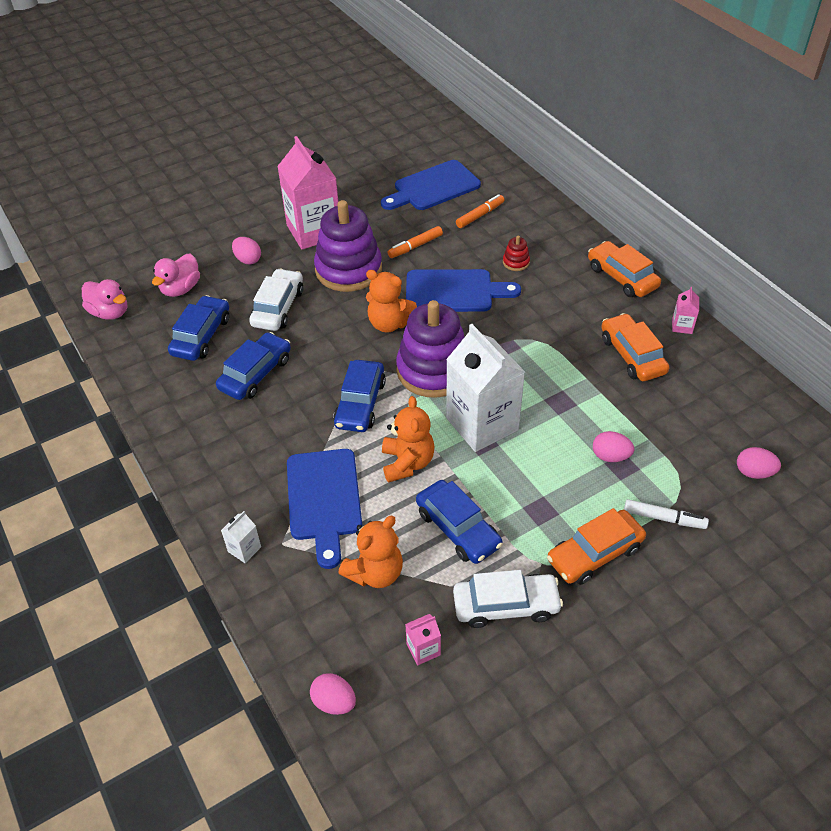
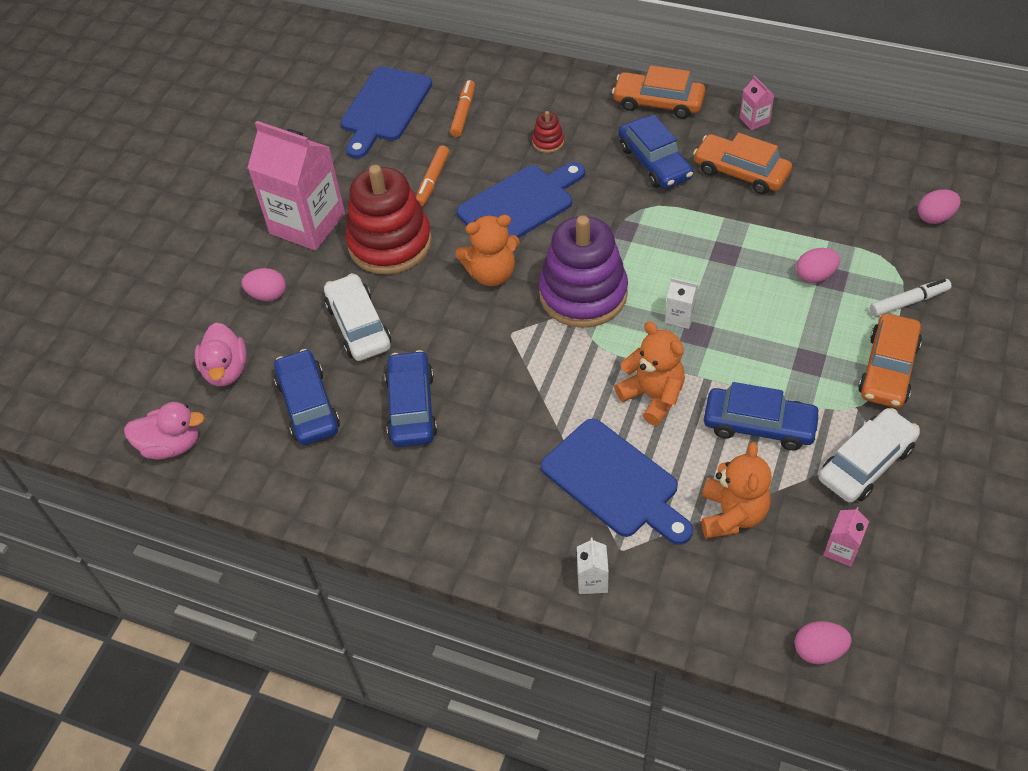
camera: 35 degrees left, 5 degrees up
purple stacking toy [314,200,382,292] -> red stacking toy [345,165,432,275]
blue car [333,360,386,432] -> blue car moved to [619,115,693,189]
white carton [446,324,525,452] -> white carton [665,278,699,329], size x0.41

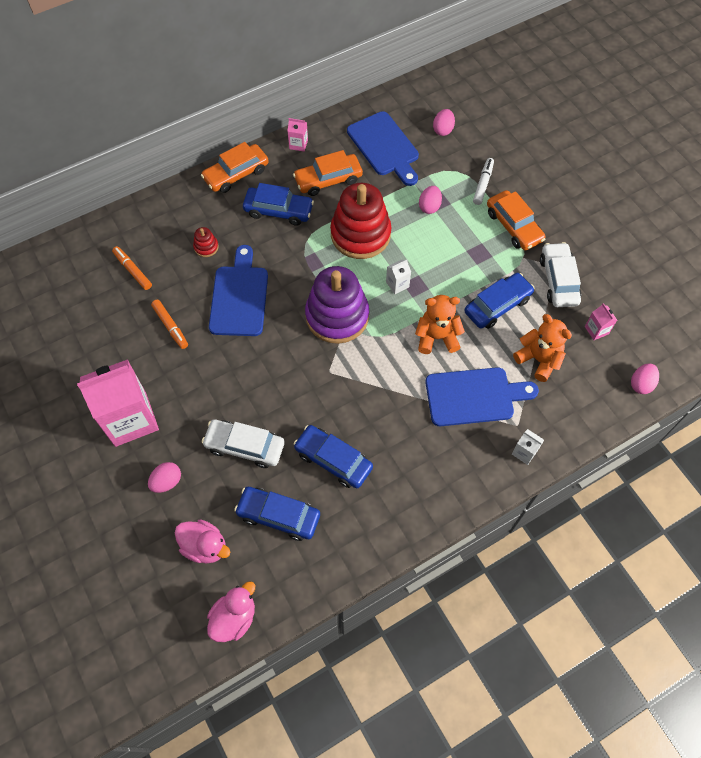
camera: 55 degrees left, 10 degrees up
blue cutting board [341,67,432,159] -> blue cutting board moved to [347,111,419,186]
red stacking toy [345,165,432,275] -> red stacking toy moved to [330,183,391,259]
orange teddy bear [455,215,520,286] -> none

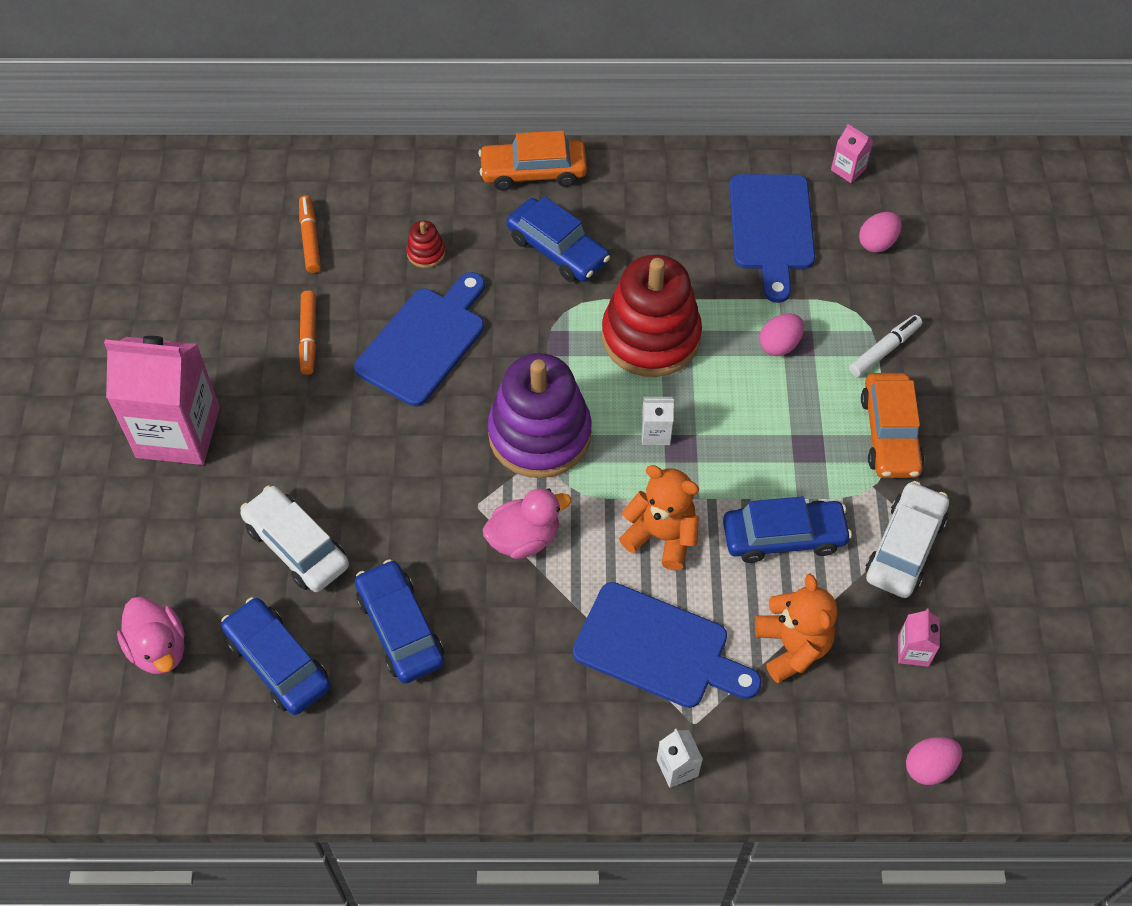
camera: 30 degrees right, 5 degrees down
pink egg [148,462,181,493] -> none
pink duck [207,581,255,642] -> pink duck moved to [483,488,572,559]
pink carton [288,118,308,152] -> pink carton moved to [831,124,873,183]
orange car [293,150,363,196] -> none

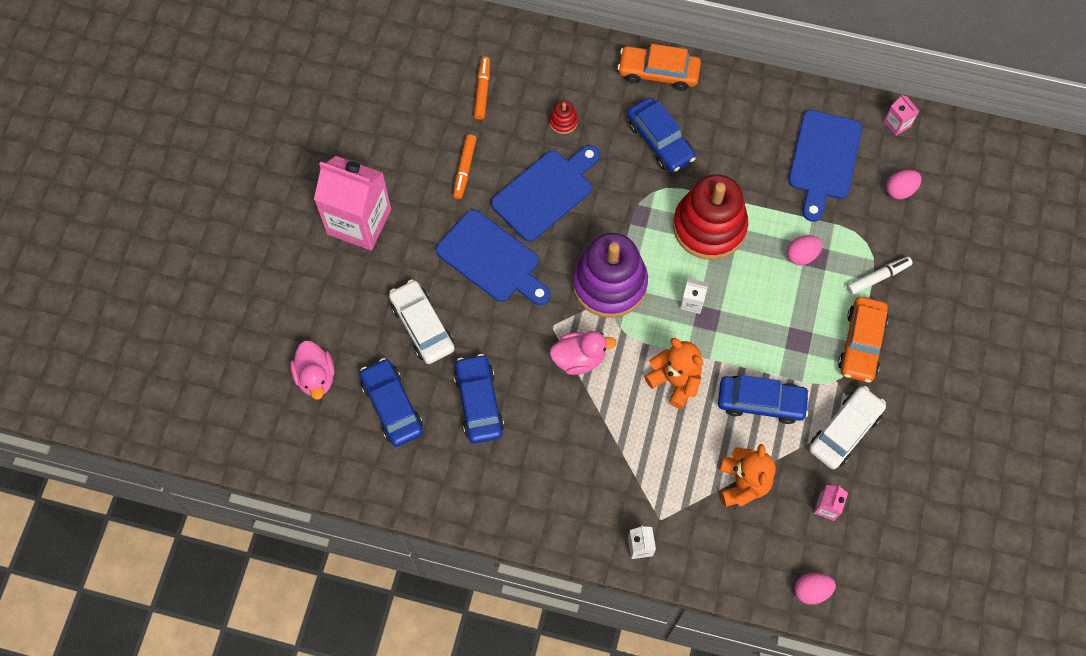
camera: 15 degrees right, 10 degrees up
blue cutting board [573,582,762,708] -> blue cutting board moved to [436,210,551,305]

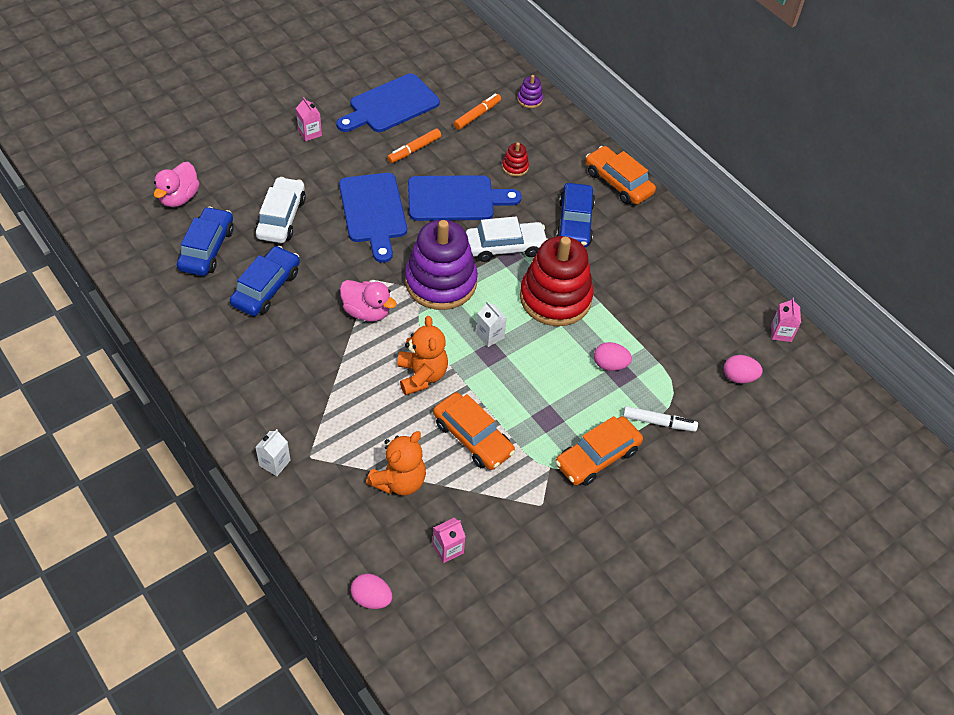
camera: 35 degrees right, 15 degrees down
pink carton [314,156,391,250] -> pink carton [296,97,322,141], size x0.41
blue car [718,375,810,424] -> orange car [433,392,515,470]
blue cutting board [788,110,862,222] -> blue cutting board moved to [336,74,440,132]
white car [809,386,886,469] -> white car moved to [466,217,548,262]
none -> purple stacking toy [517,75,543,108]

